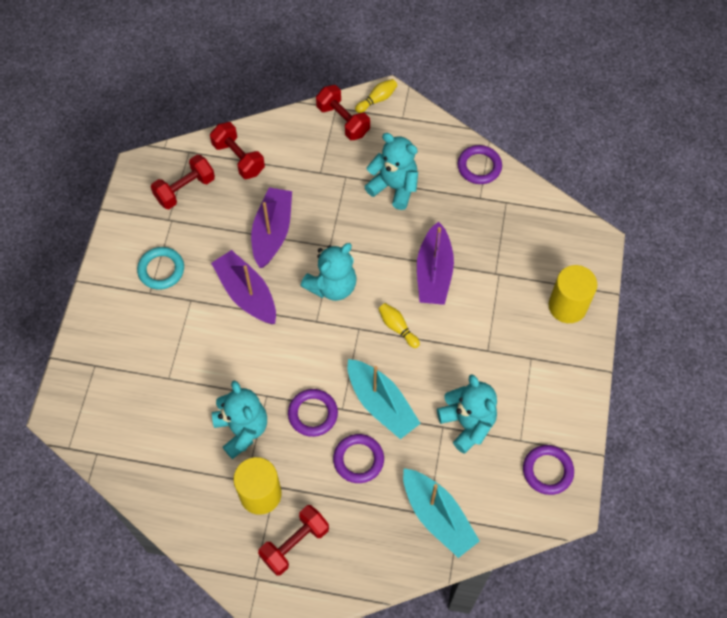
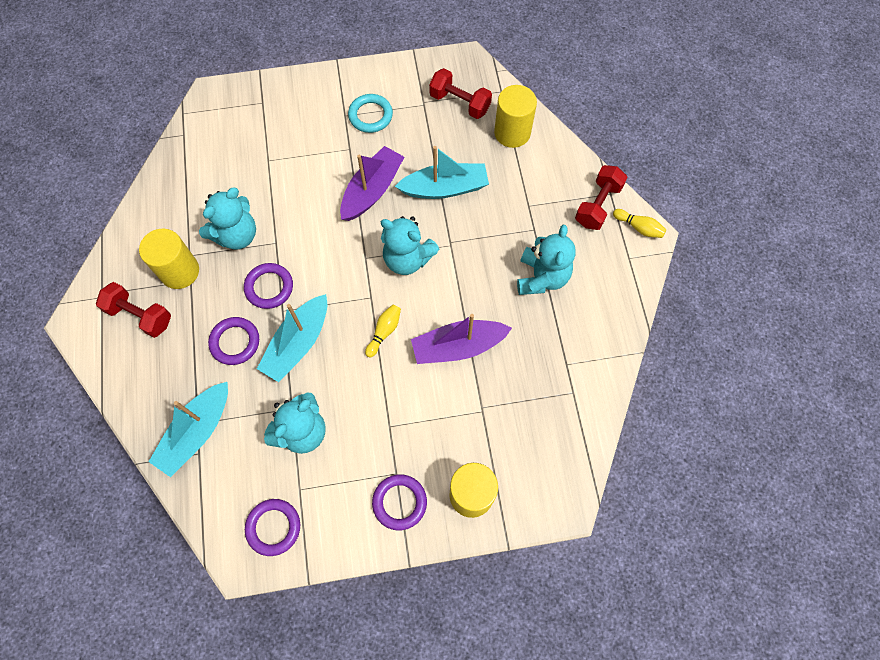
camera: 70 degrees right, 5 degrees up
red dumbbell [210,122,265,179] -> yellow cylinder [494,85,537,148]
purple boat [251,187,292,268] -> turquoise boat [395,146,489,199]
purple ring [457,145,502,184] -> purple ring moved to [372,474,427,530]

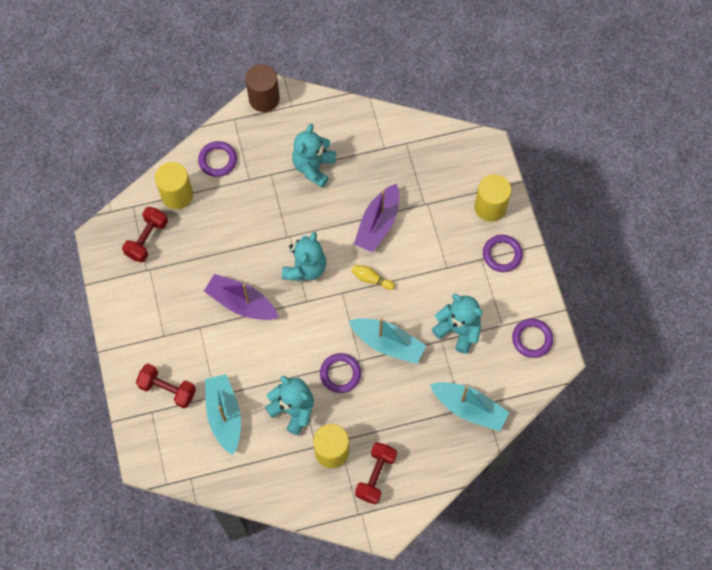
camera: 95 degrees left, 0 degrees up
purple ring [208,317,259,365] -> purple ring moved to [198,141,237,177]
turquoise ring [348,94,393,133] -> none
turquoise boat [395,146,489,199] -> turquoise boat moved to [205,374,241,455]
purple boat [411,314,512,364] -> purple boat turned 45 degrees clockwise [354,184,399,253]
turquoise teddy bear [517,225,576,295] -> turquoise teddy bear turned 75 degrees counterclockwise [292,124,336,187]
red dumbbell [575,165,628,230] -> red dumbbell moved to [136,364,196,408]
yellow bowling pin [613,209,666,238] -> brown cylinder [245,64,280,112]

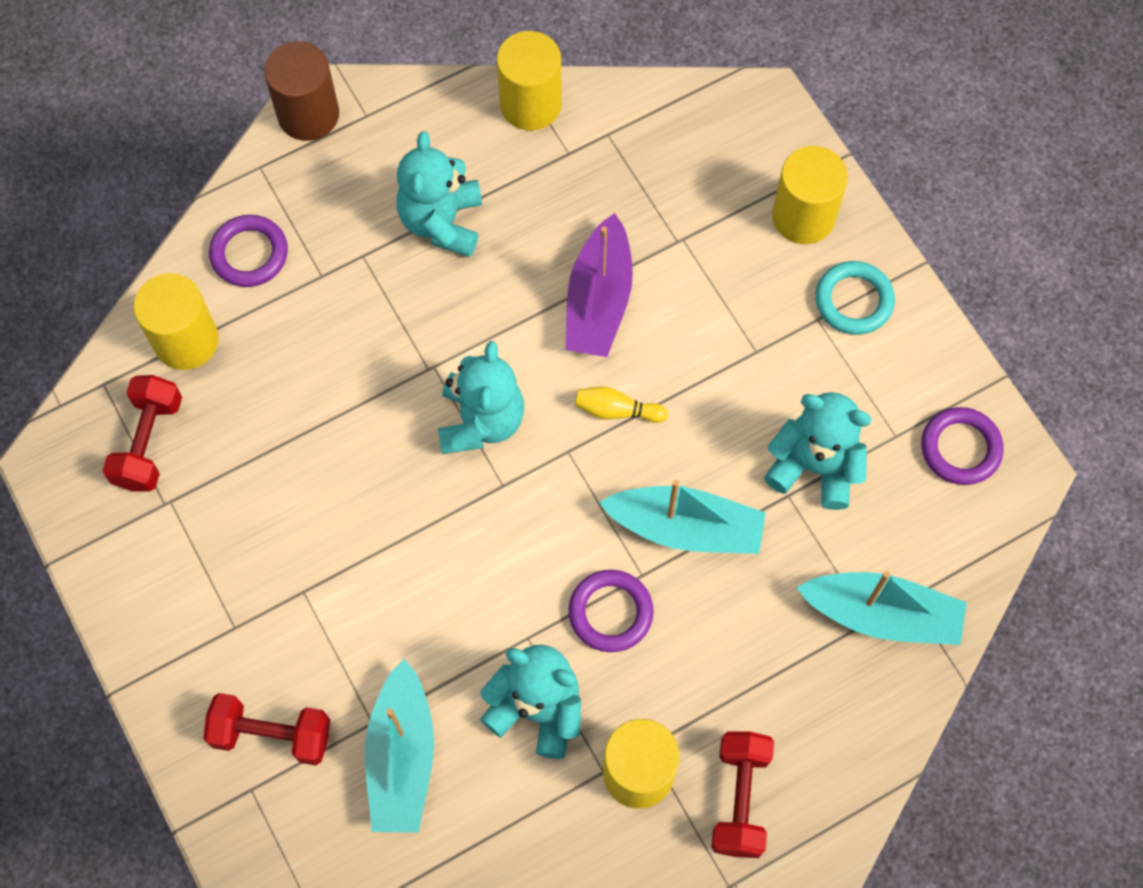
camera: 15 degrees left, 0 degrees up
purple boat [204,274,279,320] -> none
turquoise boat [205,374,241,455] -> turquoise boat turned 150 degrees counterclockwise [365,659,434,833]
purple ring [483,235,523,272] -> turquoise ring [815,261,895,335]
none -> yellow cylinder [497,31,562,131]

